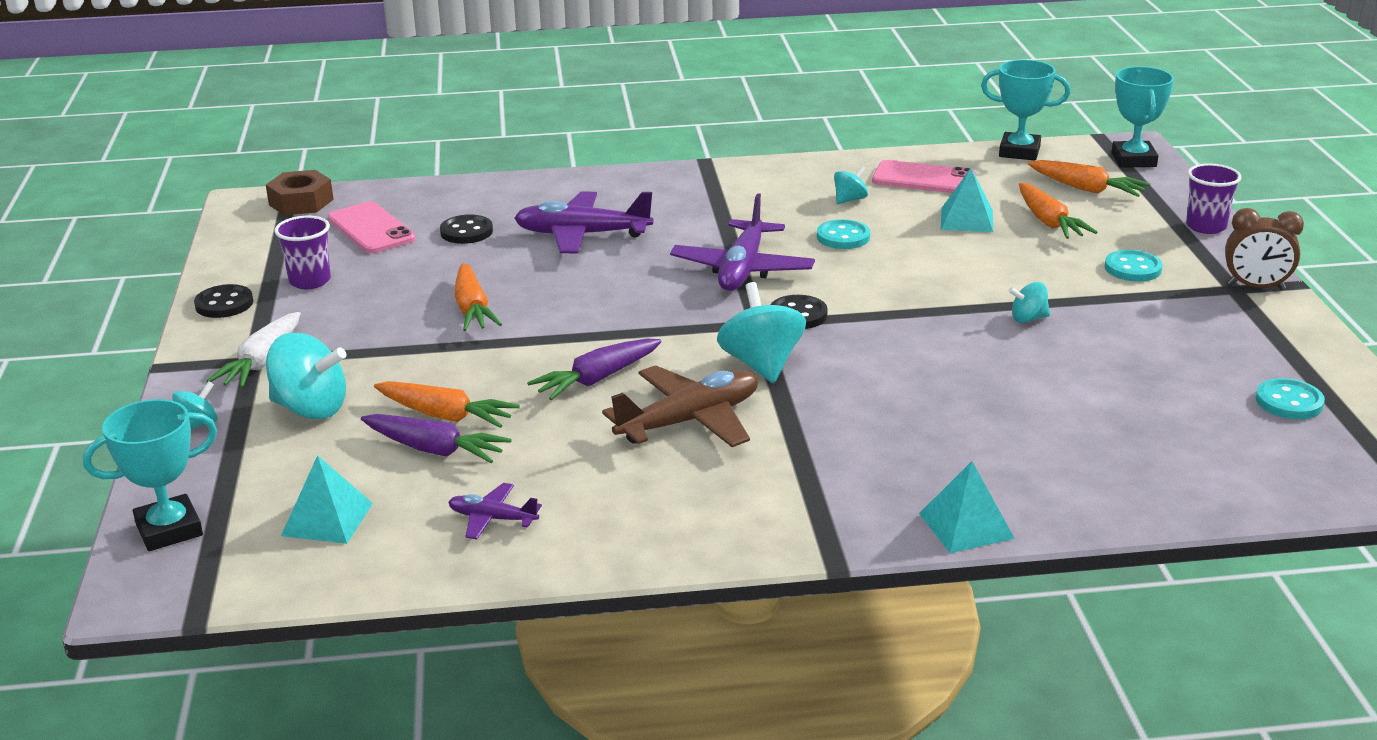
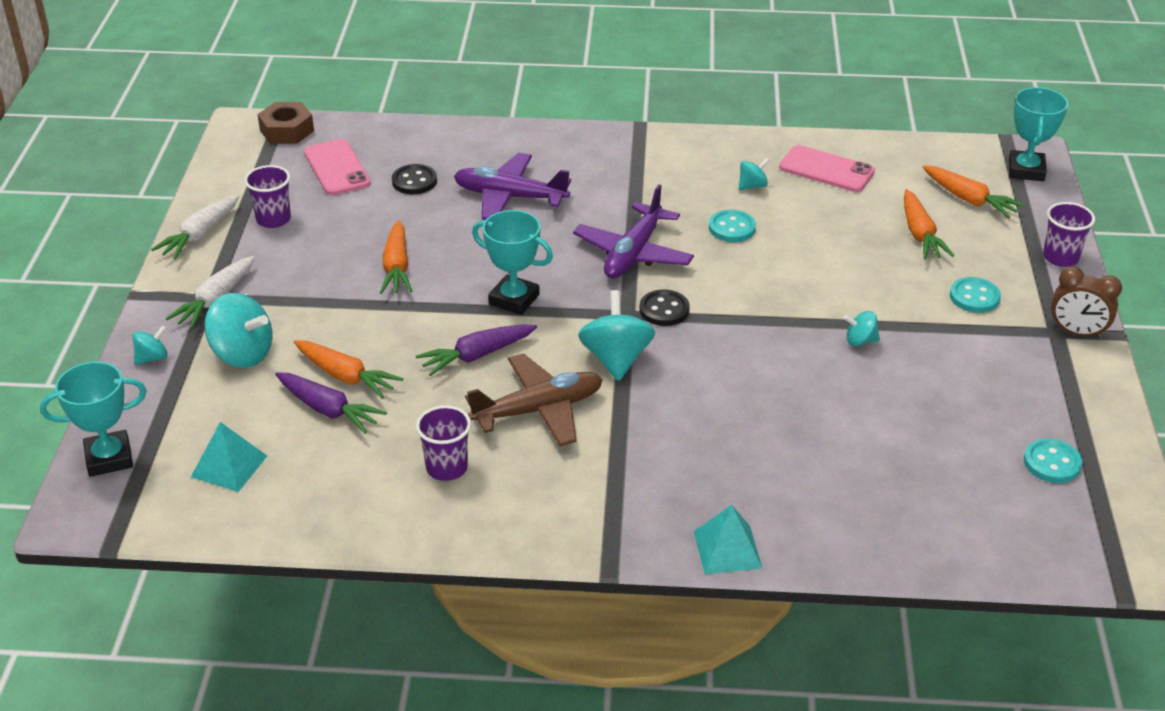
camera: 10 degrees right, 10 degrees up
black button [194,284,253,318] -> white carrot [151,195,240,260]
purple plane [448,483,542,539] -> none
turquoise pyramid [941,168,993,232] -> none
turquoise trophy [981,60,1070,160] -> turquoise trophy moved to [472,210,553,315]
none -> purple cup [416,405,471,481]

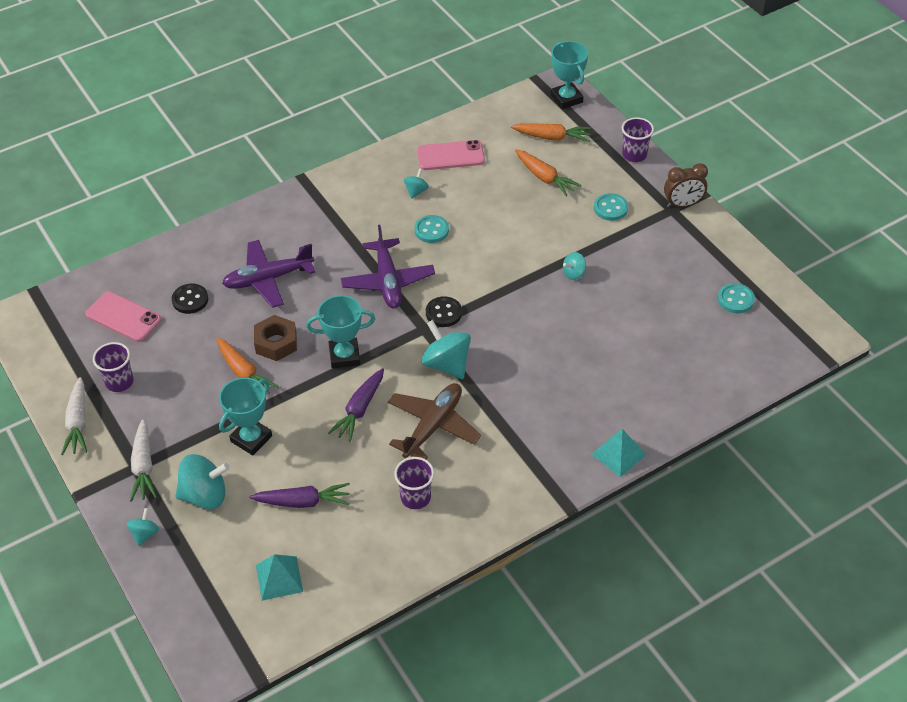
camera: 35 degrees left, 10 degrees up
turquoise trophy [40,362,147,477] -> turquoise trophy moved to [219,378,272,455]
brown nut [257,102,314,144] -> brown nut moved to [254,315,297,361]
orange carrot [294,340,403,399] -> none

